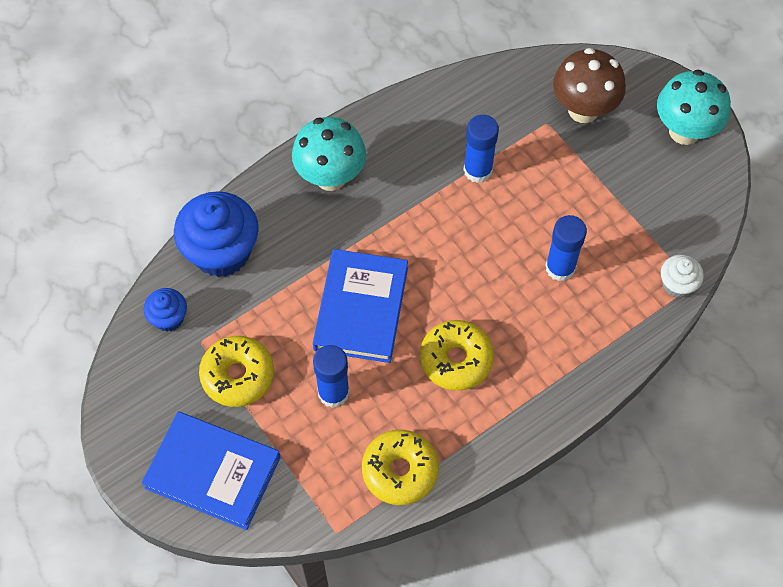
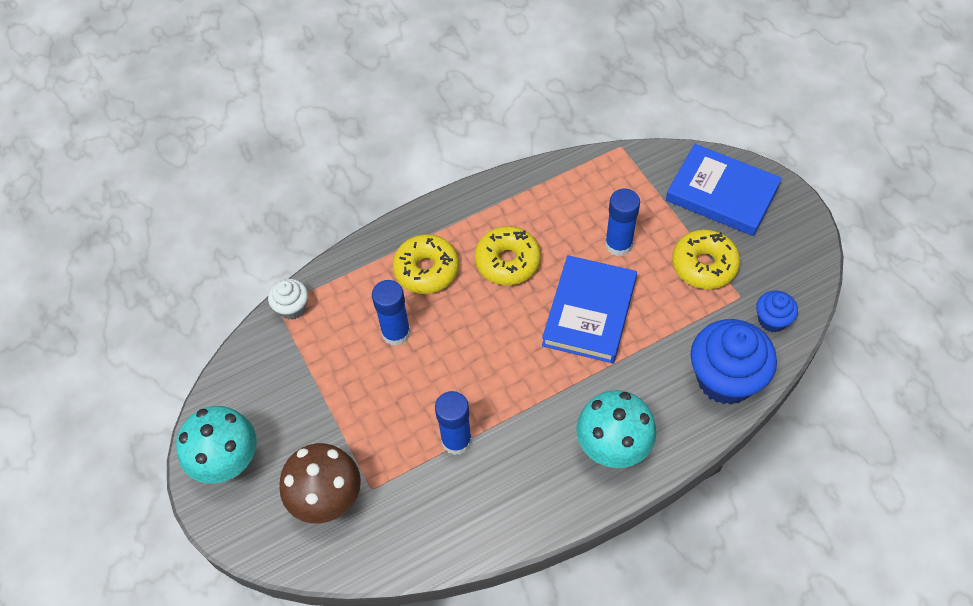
camera: 170 degrees left, 5 degrees down
yellow donut [362,430,439,505] -> yellow donut moved to [393,234,459,294]

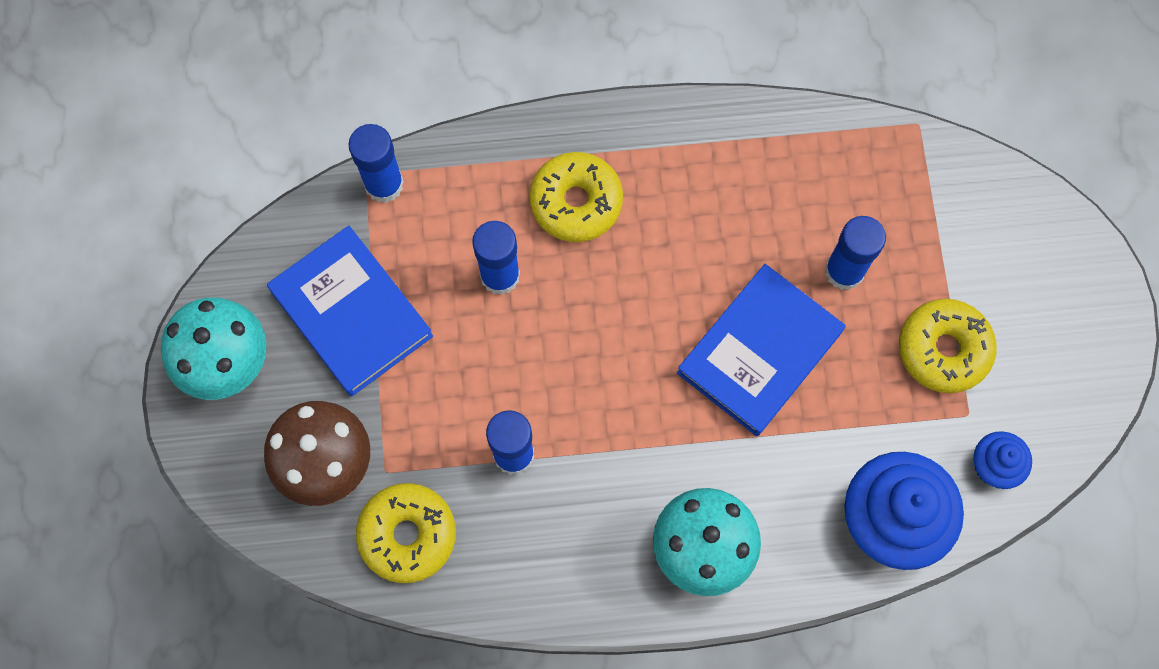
camera: 20 degrees right, 15 degrees up
white cupcake [268,279,308,320] -> blue glue stick [348,124,404,203]
yellow donut [475,226,541,285] -> yellow donut moved to [356,483,456,583]
blue book [666,144,782,236] -> blue book moved to [267,226,433,396]

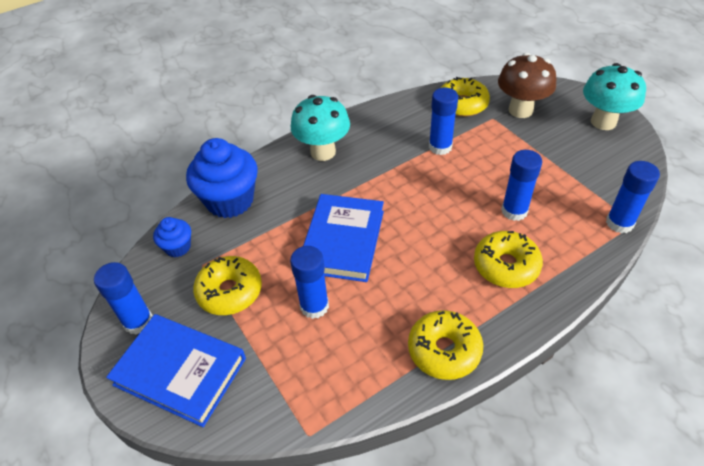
camera: 155 degrees right, 25 degrees down
blue book [267,226,433,396] -> blue book moved to [106,314,246,427]
none -> blue glue stick [94,262,153,335]
none -> yellow donut [408,310,483,380]

